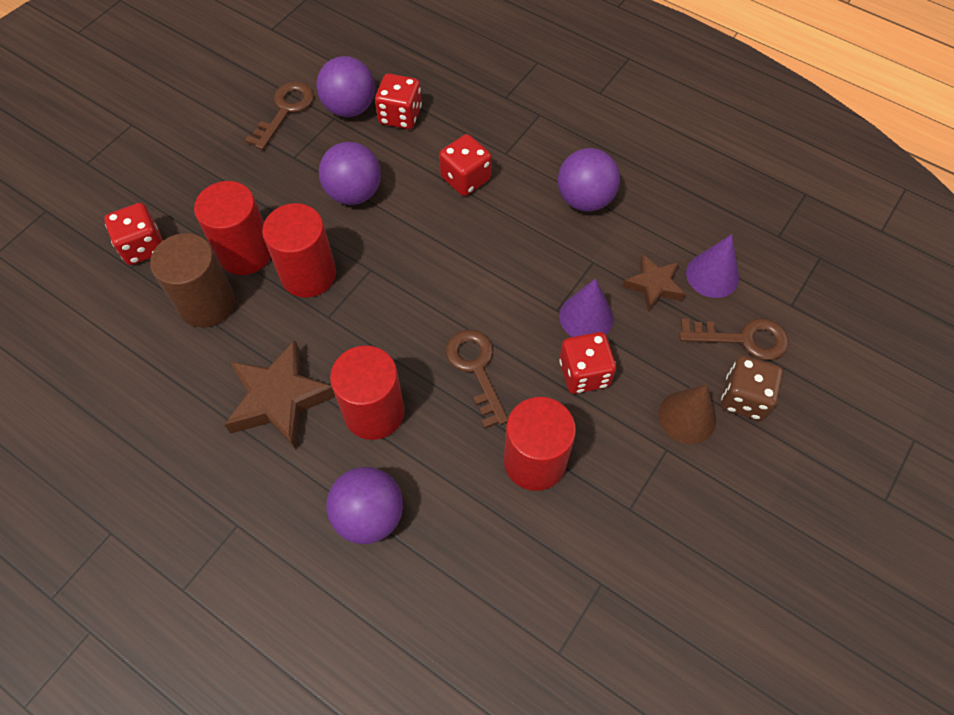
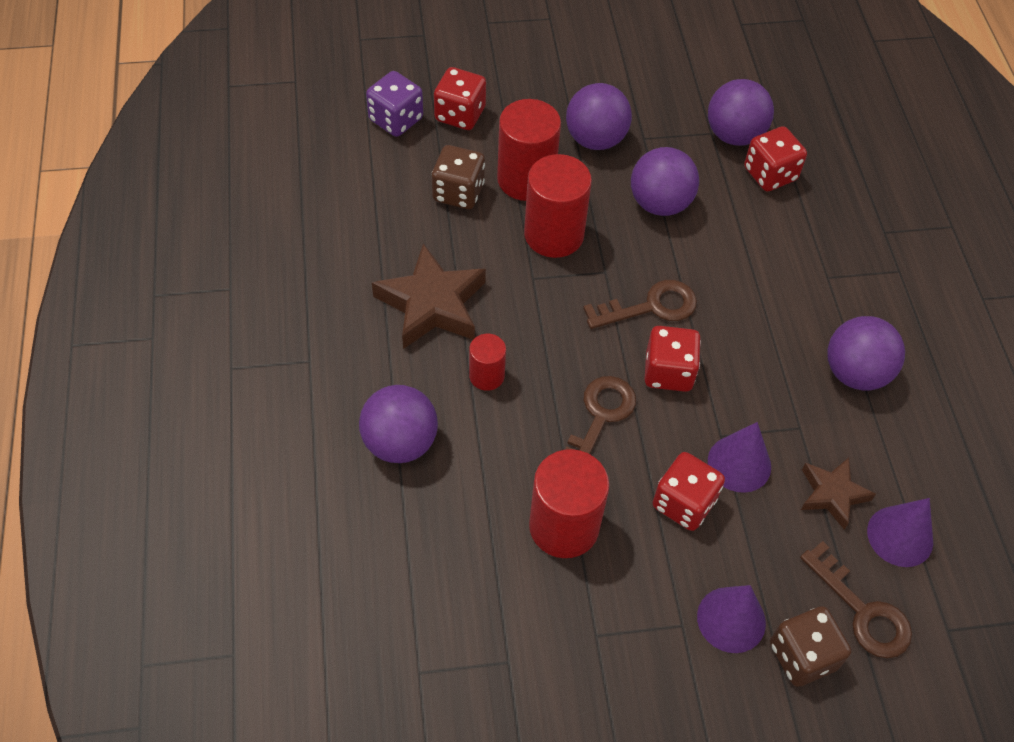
camera: 45 degrees right, 5 degrees down
brown cylinder [150,233,235,327] -> brown dice [432,145,485,209]
brown key [245,82,314,150] -> brown key moved to [583,280,697,329]
red cylinder [330,345,405,440] -> red cylinder [469,334,506,391], size x0.55
red dice [439,134,492,196] -> red dice moved to [645,326,701,392]
brown cone [659,384,716,444] -> purple cone [697,585,766,653]
none -> purple dice [366,71,423,137]
none -> purple ball [566,83,632,150]

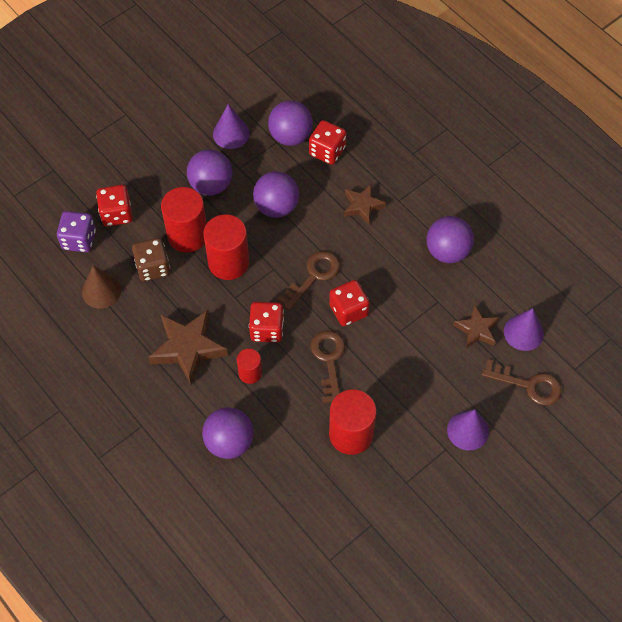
camera: 30 degrees left, 5 degrees up
red dice [652,452,725,531] -> red dice moved to [249,302,284,342]
purple cone [708,422,771,493] -> purple cone moved to [213,104,250,149]
brown dice [770,606,851,687] -> none
none -> brown cone [82,266,121,309]
none -> brown star [344,184,386,225]

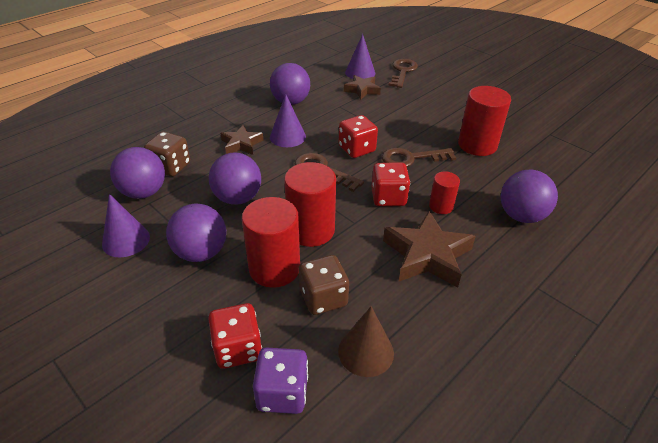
camera: 95 degrees left, 20 degrees down
red dice [309,120,346,165] -> brown dice [144,132,190,177]
purple cone [447,410,489,450] -> purple cone moved to [270,94,306,147]

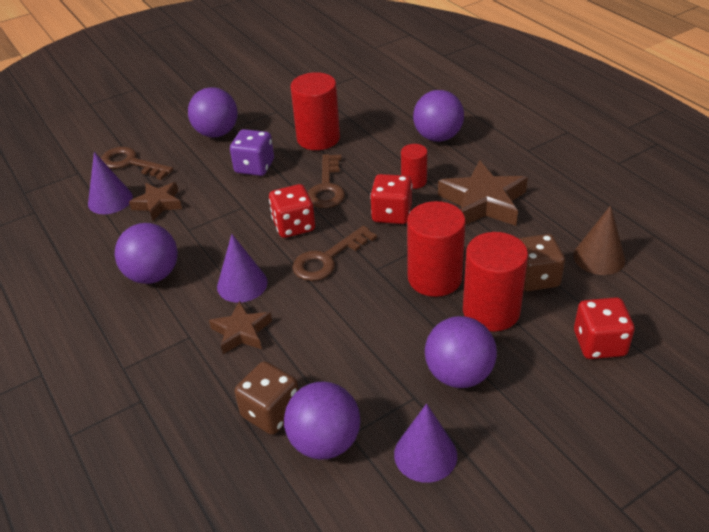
camera: 75 degrees left, 0 degrees up
purple ball [209,152,261,205] -> purple ball moved to [188,87,238,137]
purple dice [253,347,308,414] -> purple dice moved to [230,129,274,176]

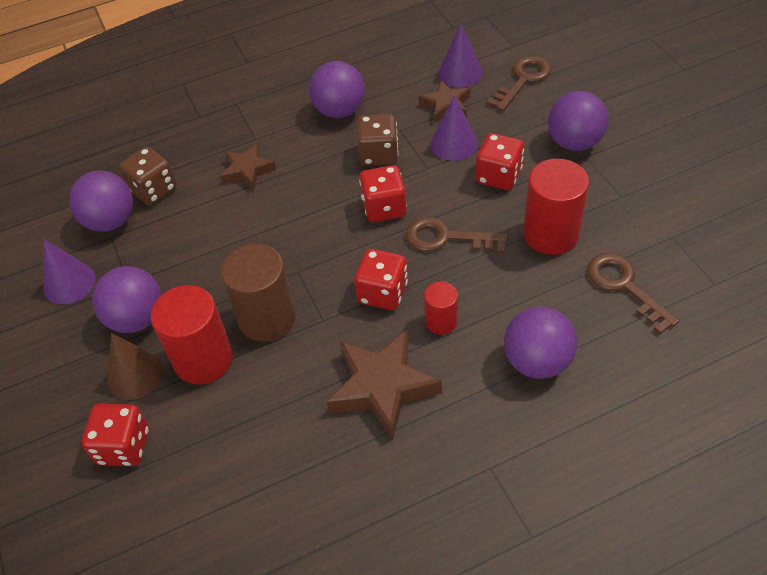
camera: 100 degrees right, 10 degrees up
purple cone [217,234,268,303] -> purple cone moved to [430,95,478,161]
purple dice [230,129,274,176] -> red dice [476,133,524,190]
brown key [292,226,377,281] -> brown key moved to [587,253,679,334]
red cylinder [407,201,466,297] -> brown cylinder [221,244,296,342]
brown dice [518,234,565,291] -> brown dice moved to [357,114,398,166]
brown cone [573,205,626,275] -> brown cone moved to [107,333,164,400]

